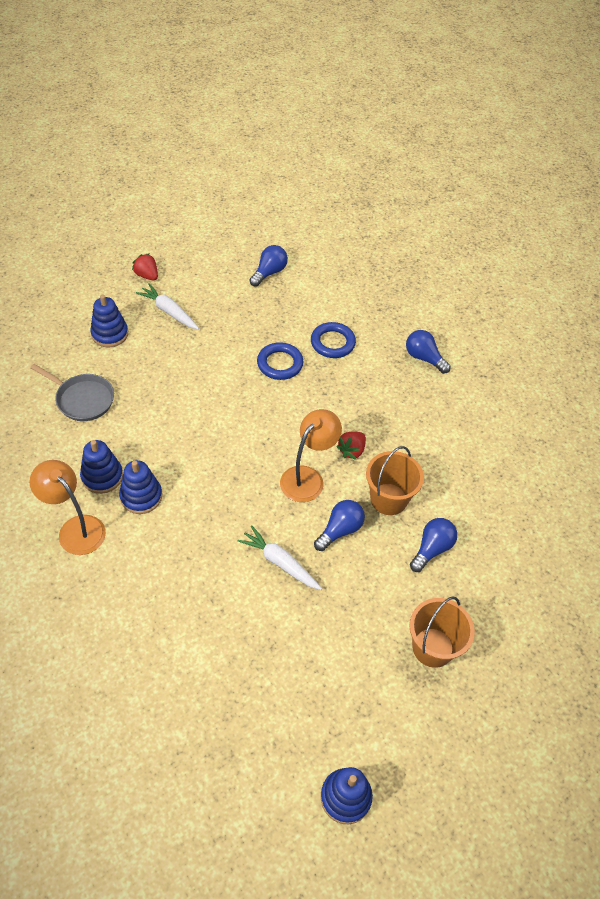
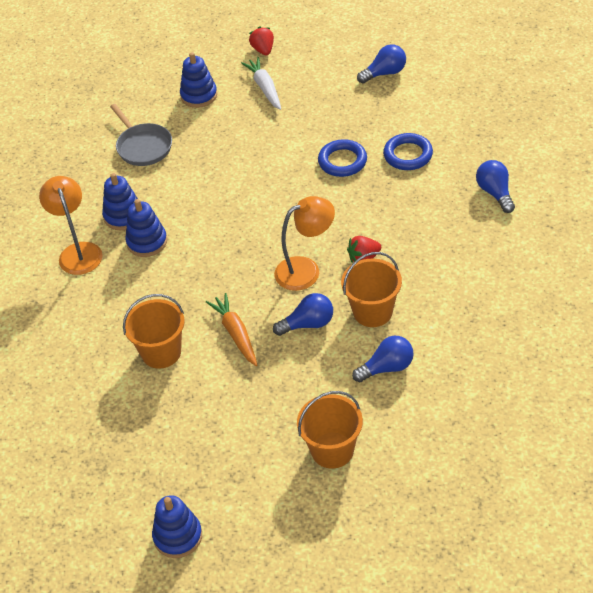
camera: 35 degrees right, 5 degrees down
white carrot [238,525,322,590] -> orange carrot [206,293,257,366]
none -> orange bucket [123,294,185,369]

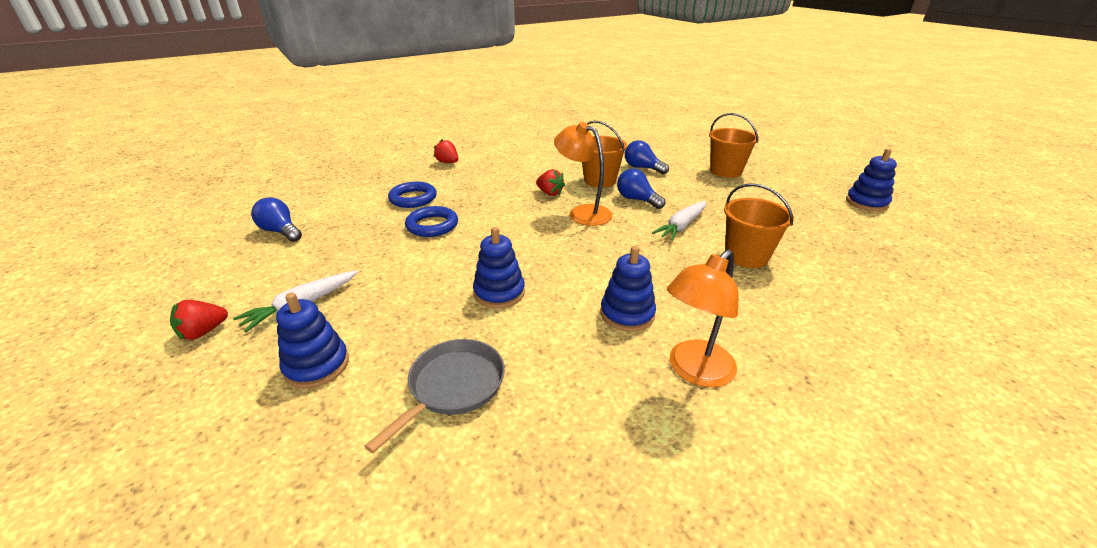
camera: 120 degrees left, 15 degrees down
blue stacking toy [102,173,138,230] -> blue stacking toy moved to [473,227,525,308]
orange carrot [206,293,257,366] -> white carrot [652,201,706,241]
blue light bulb [476,160,515,213] -> red strawberry [433,139,458,163]

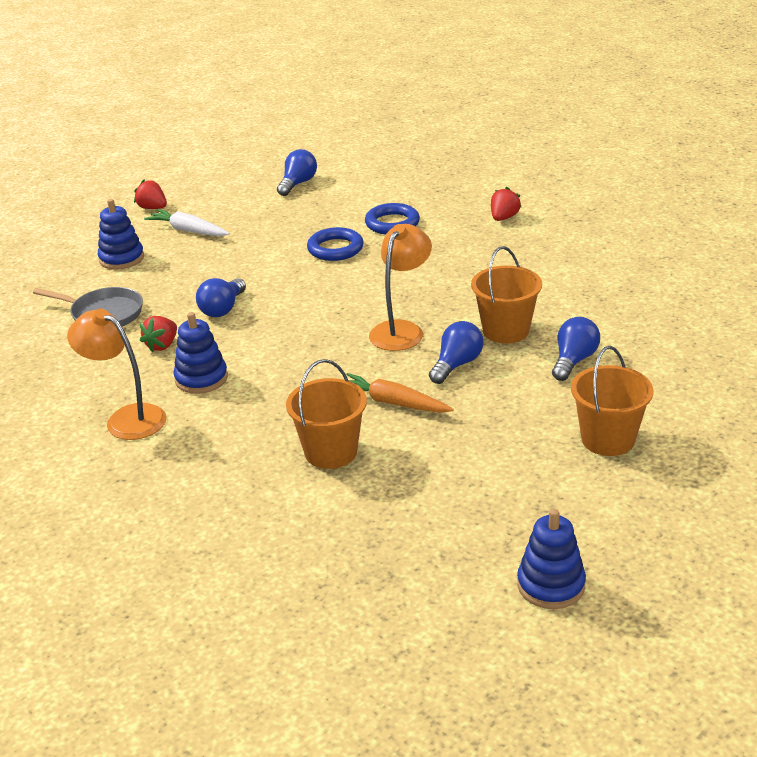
camera: 80 degrees right, 0 degrees up
blue stacking toy [473,227,525,308] -> blue light bulb [196,278,246,317]
red strawberry [536,169,565,196] -> red strawberry moved to [140,316,177,353]
white carrot [652,201,706,241] -> orange carrot [346,373,454,413]

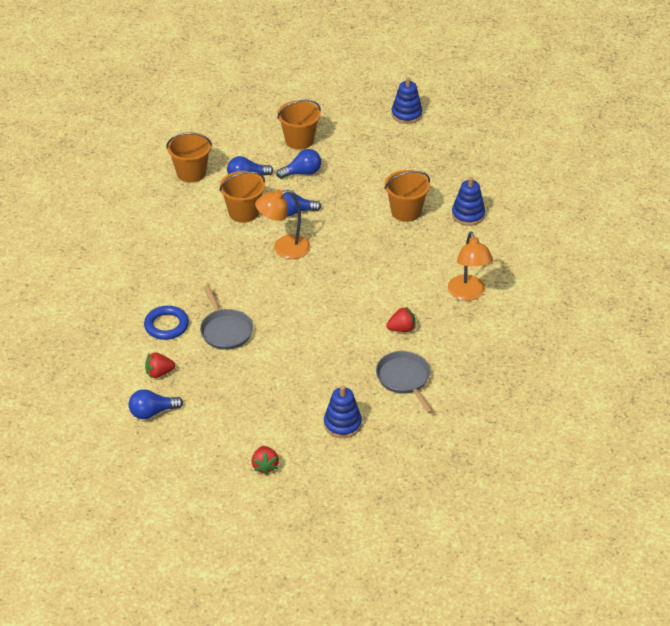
camera: 135 degrees left, 10 degrees up
white carrot [144,209,230,236] -> none
blue stacking toy [174,312,228,394] -> blue stacking toy moved to [452,177,485,226]
blue light bulb [196,278,246,317] -> blue light bulb moved to [276,149,321,179]
blue ring [307,227,364,261] -> grey pan [200,285,253,350]
orange carrot [346,373,454,413] -> none
red strawberry [491,187,521,221] -> red strawberry moved to [145,353,175,378]
none -> orange bucket [166,132,212,183]

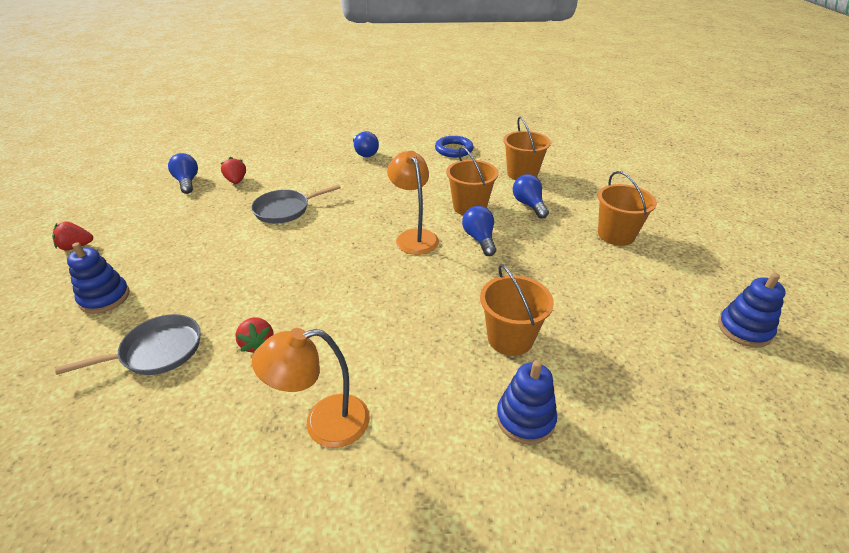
camera: 85 degrees right, 5 degrees down
blue ring [144,306,189,340] -> blue ring moved to [435,136,474,157]
blue light bulb [276,149,321,179] -> blue light bulb moved to [353,131,379,157]

